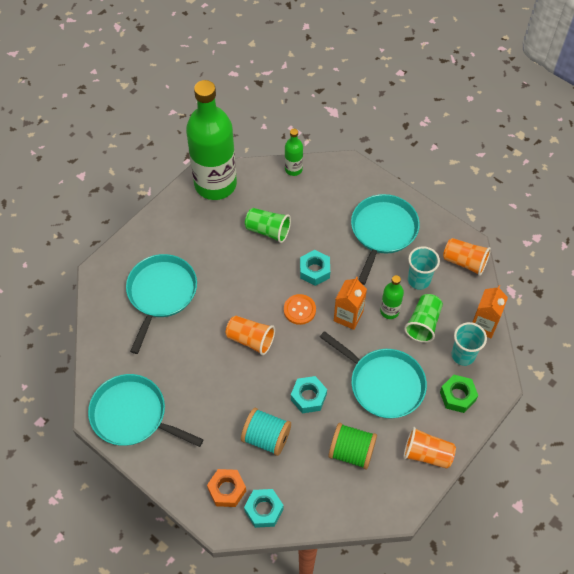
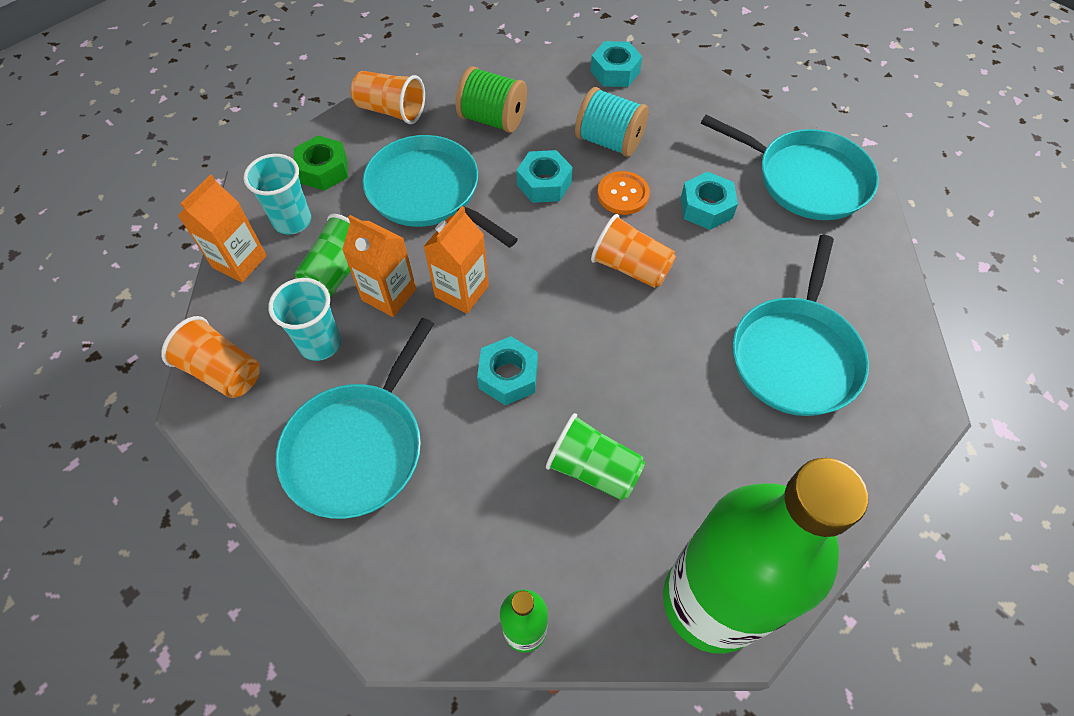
camera: 175 degrees left, 0 degrees up
orange nut [207,469,246,507] -> none
orange button [284,294,316,325] -> orange button moved to [597,171,650,215]
green bottle [380,275,404,319] -> orange carton [342,215,416,317]
none -> turquoise nut [681,172,738,230]

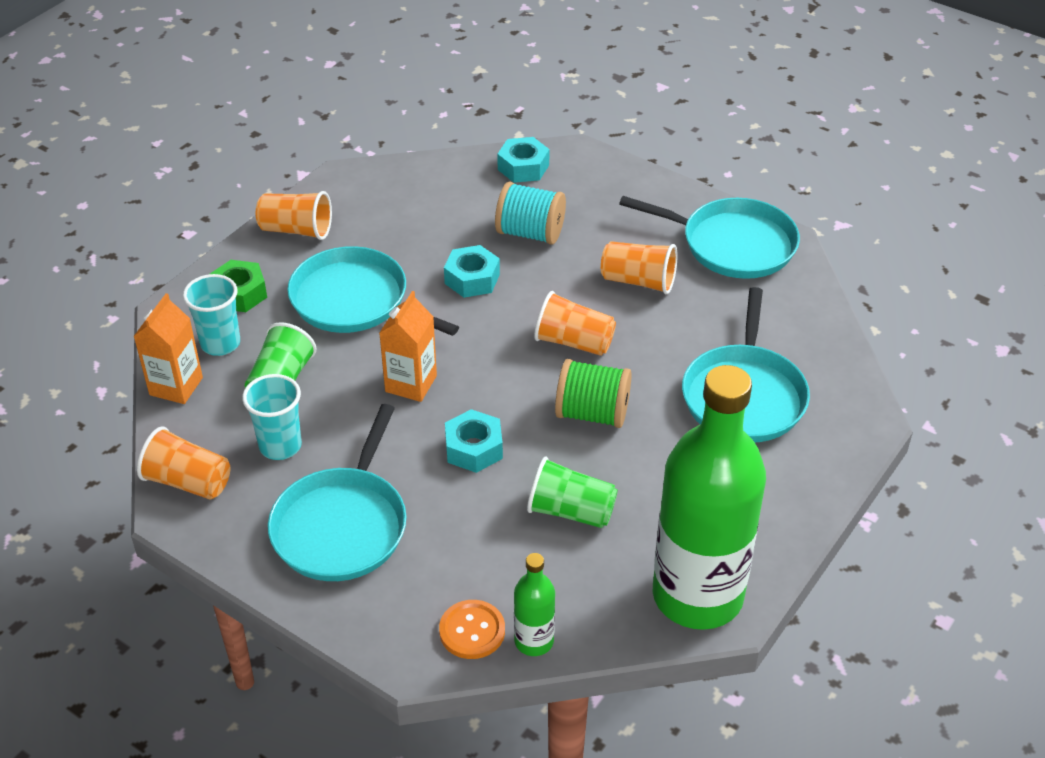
camera: 10 degrees left, 15 degrees down
orange carton [342,215,416,317] -> none
green spool [456,66,527,133] -> green spool moved to [555,359,632,428]
orange button [597,171,650,215] -> orange button moved to [439,600,505,659]
turquoise nut [681,172,738,230] -> orange cup [601,241,677,294]

